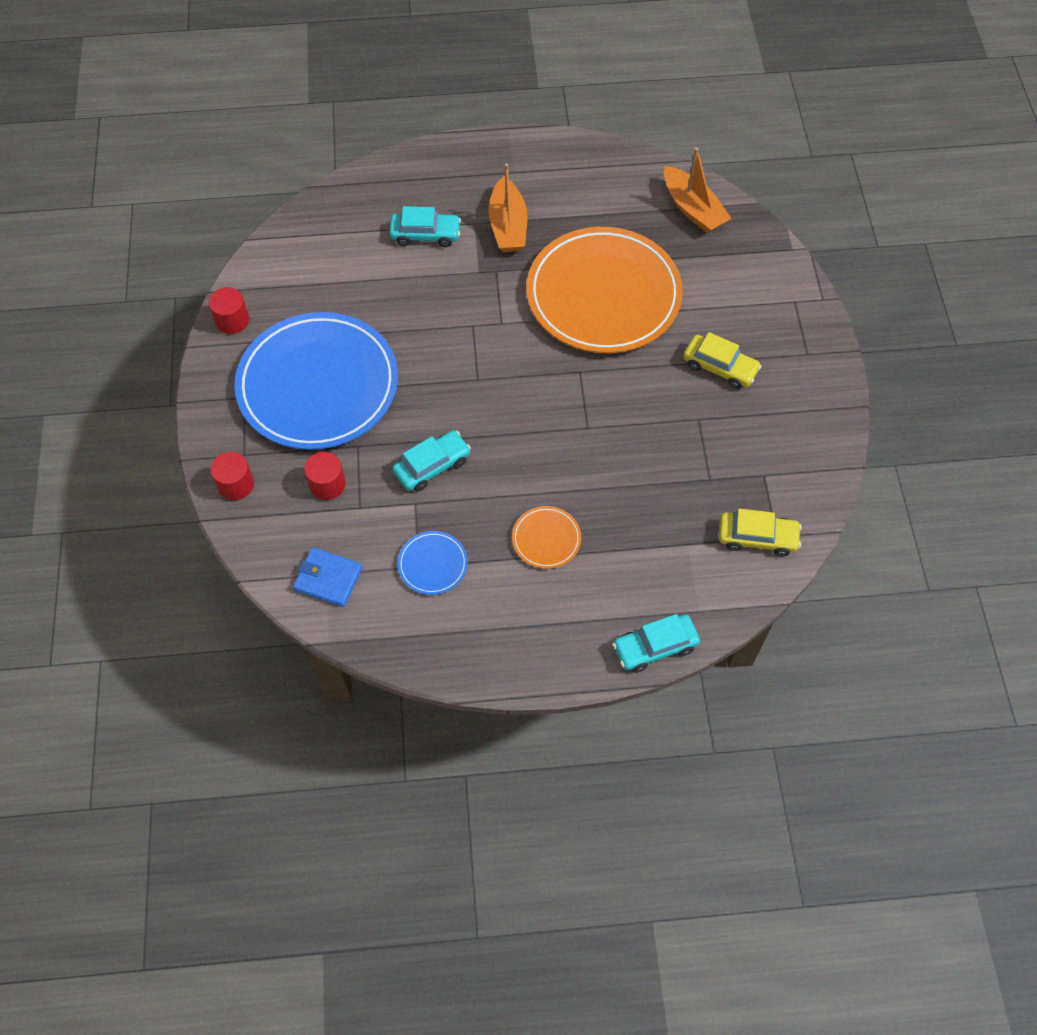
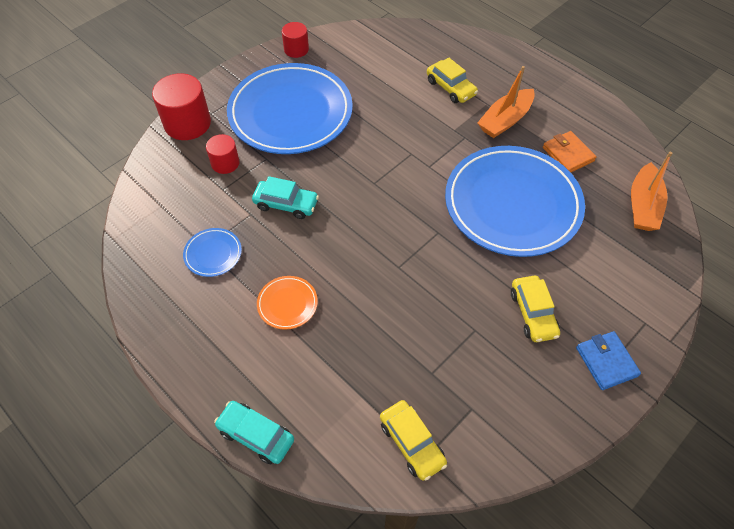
camera: 50 degrees right, 5 degrees down
red cylinder [210,452,254,500] -> red cylinder [152,73,211,140], size x1.72
blue wallet [293,547,363,607] -> blue wallet moved to [576,331,641,390]
turquoise car [389,206,461,247] -> yellow car [427,57,478,103]
orange plate [526,227,683,353] -> blue plate [445,146,585,257]
none -> orange wallet [543,131,597,172]

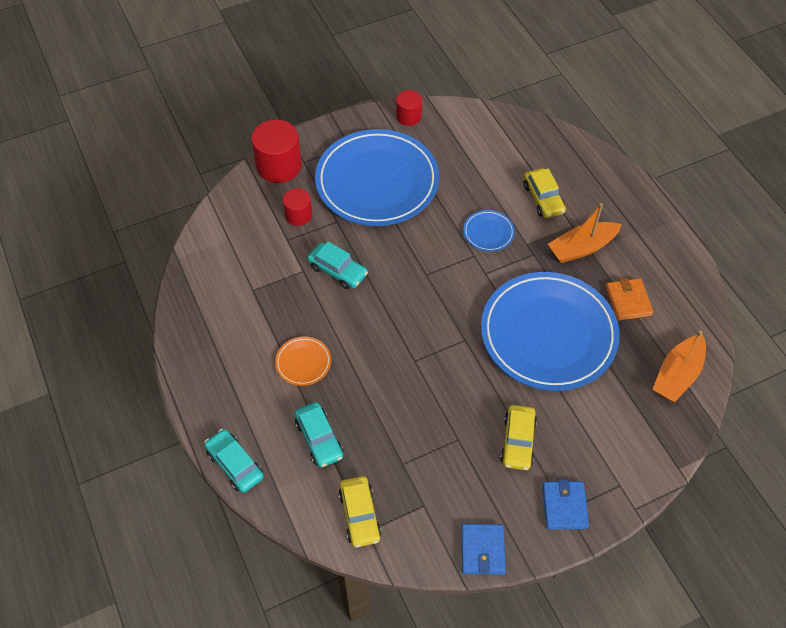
camera: 20 degrees right, 0 degrees up
blue plate [183,228,242,277] -> blue plate moved to [463,210,515,252]
none -> turquoise car [295,402,343,468]
none -> blue wallet [461,524,506,575]

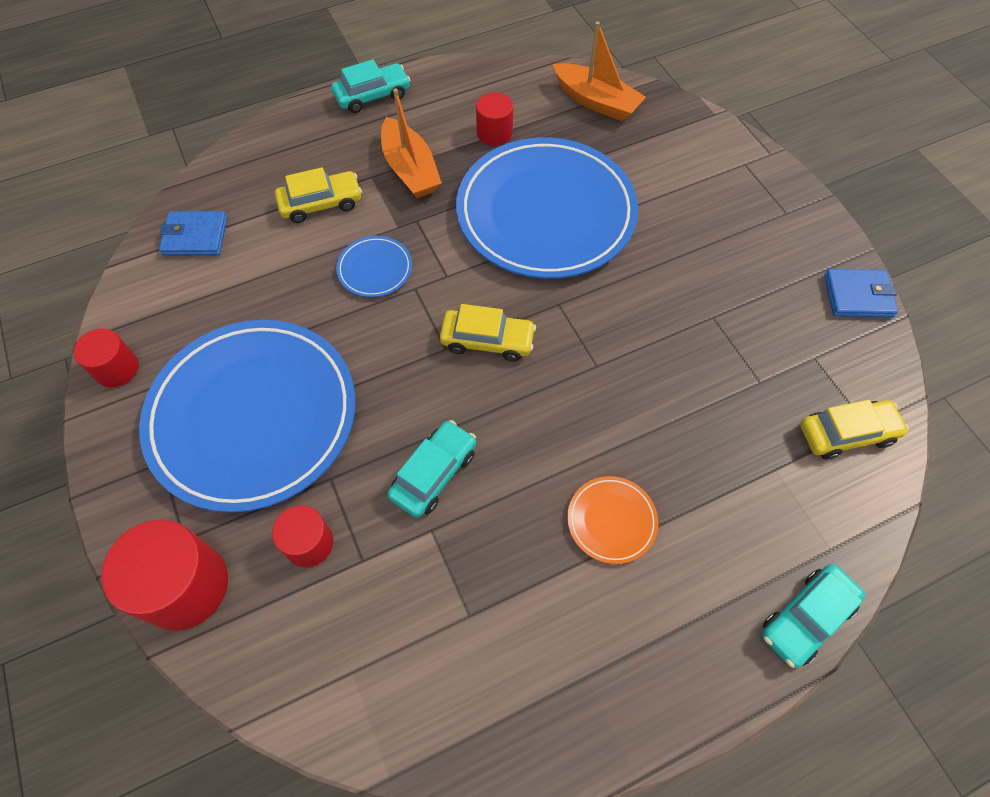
camera: 90 degrees left, 5 degrees up
turquoise car [295,402,343,468] -> turquoise car moved to [331,59,410,113]
yellow car [500,405,537,470] -> yellow car moved to [440,304,536,362]
blue wallet [542,479,589,529] -> blue wallet moved to [159,211,227,256]
orange wallet [606,278,653,321] -> red cylinder [476,92,513,146]

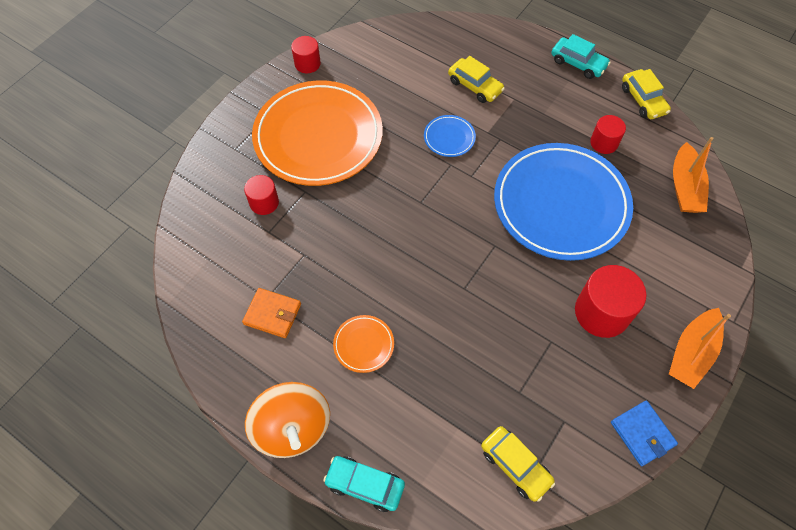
camera: 60 degrees right, 0 degrees up
red cylinder [101,520,228,631] -> red cylinder moved to [575,265,646,338]
blue plate [139,320,355,513] -> orange plate [252,81,383,186]
blue wallet [159,211,227,256] -> none
orange boat [381,89,442,198] -> orange boat moved to [669,308,731,389]
turquoise car [387,420,476,518] -> none
yellow car [440,304,536,362] -> yellow car moved to [622,69,671,119]
none -> orange wallet [242,288,301,338]
none -> orange spinning top [245,382,330,458]

